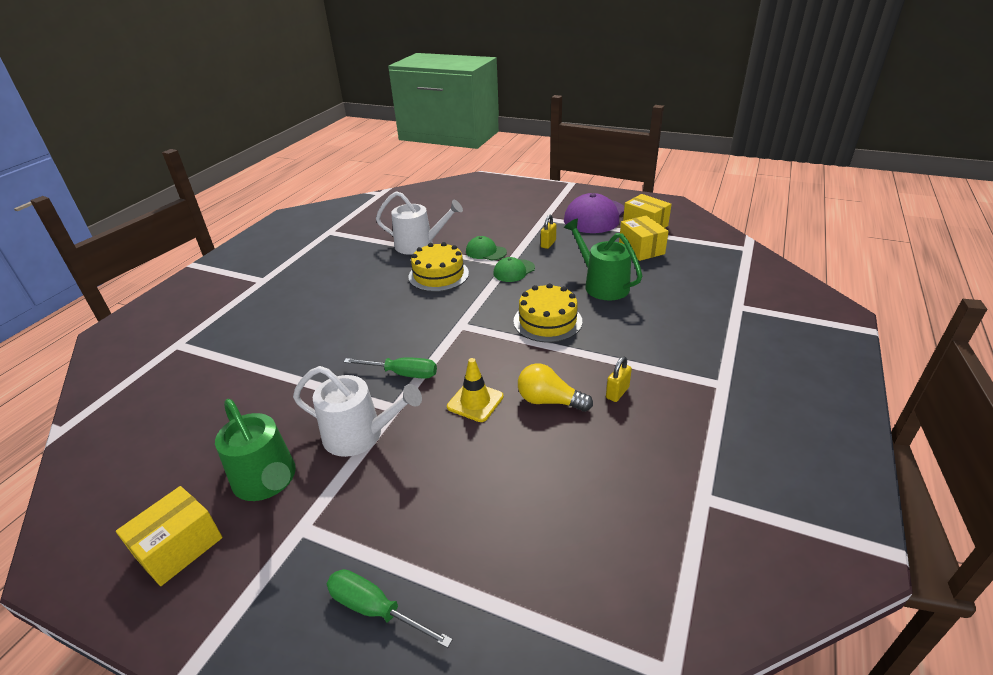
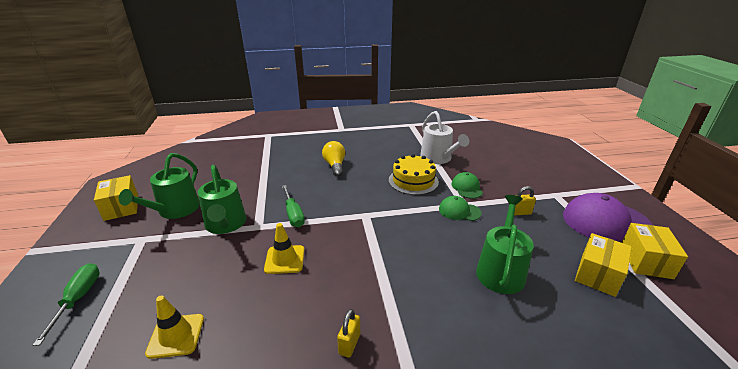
camera: 55 degrees right, 5 degrees down
yellow box [116,486,223,586] -> yellow box turned 60 degrees clockwise [94,175,138,221]
white watering can [293,366,422,457] -> green watering can [198,165,246,234]
yellow cake [514,283,582,342] -> none
yellow light bulb [518,363,593,412] -> yellow light bulb moved to [322,141,345,177]
yellow padlock [606,356,632,402] -> yellow padlock turned 75 degrees counterclockwise [337,309,360,358]
none -> yellow traffic cone [145,295,204,359]

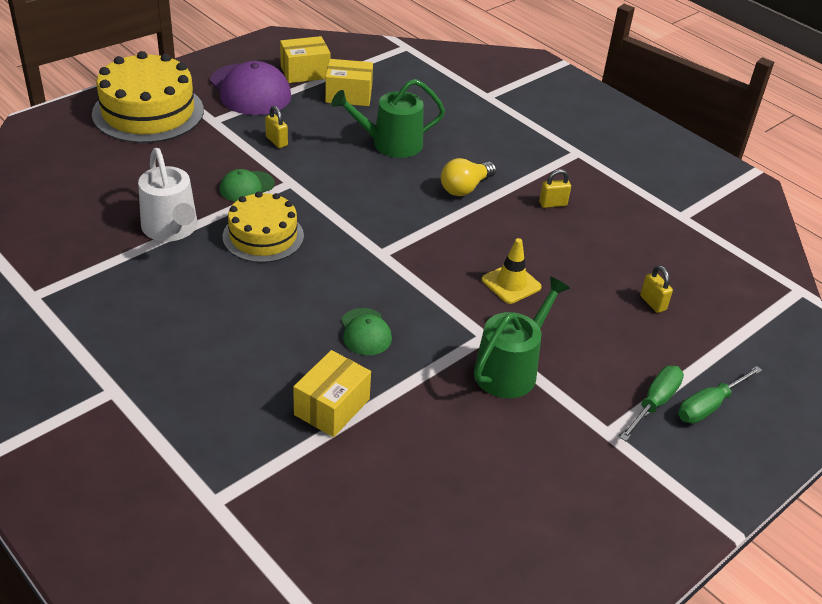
camera: 125 degrees left, 10 degrees up
yellow box [94,175,138,221] -> yellow box moved to [293,350,371,437]
green watering can [119,153,200,219] -> none
yellow traffic cone [145,295,204,359] -> yellow padlock [640,265,673,313]
green screwdriver [282,185,305,227] -> green screwdriver moved to [619,366,684,441]
yellow light bulb [322,141,345,177] -> yellow light bulb moved to [441,158,496,196]
white watering can [420,111,469,164] -> white watering can turned 120 degrees clockwise [138,148,197,242]
green cap [439,196,482,221] -> green cap moved to [341,308,392,355]
none -> yellow cake [92,51,204,143]

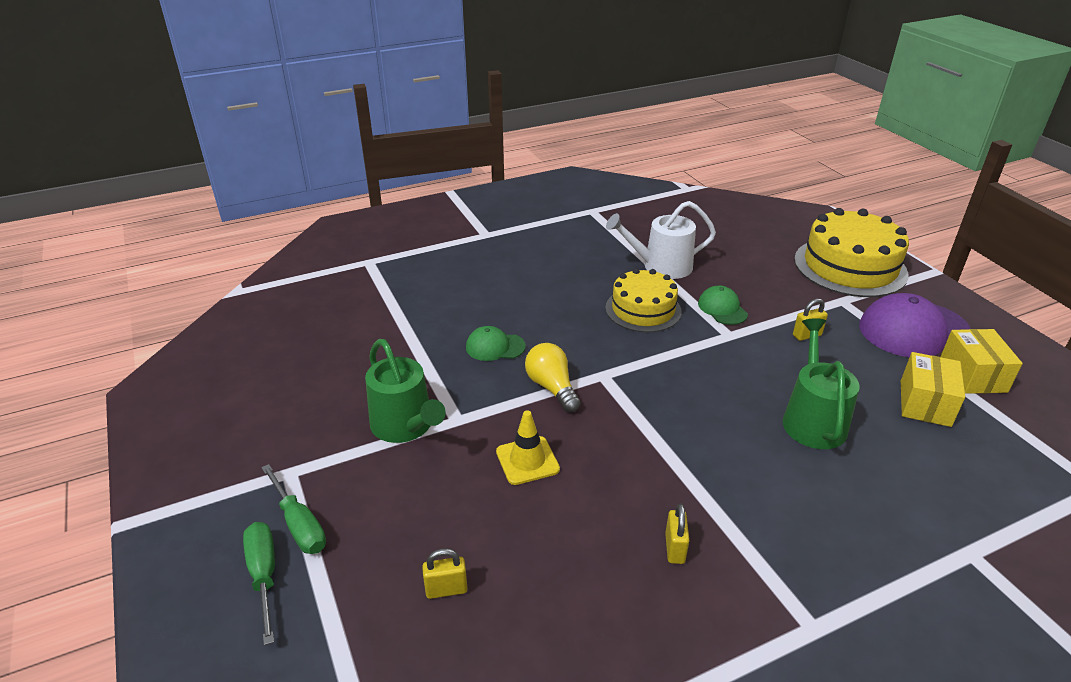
camera: 110 degrees right, 5 degrees down
yellow box [293,350,371,437] -> none
yellow light bulb [441,158,496,196] -> yellow light bulb moved to [525,343,580,412]

